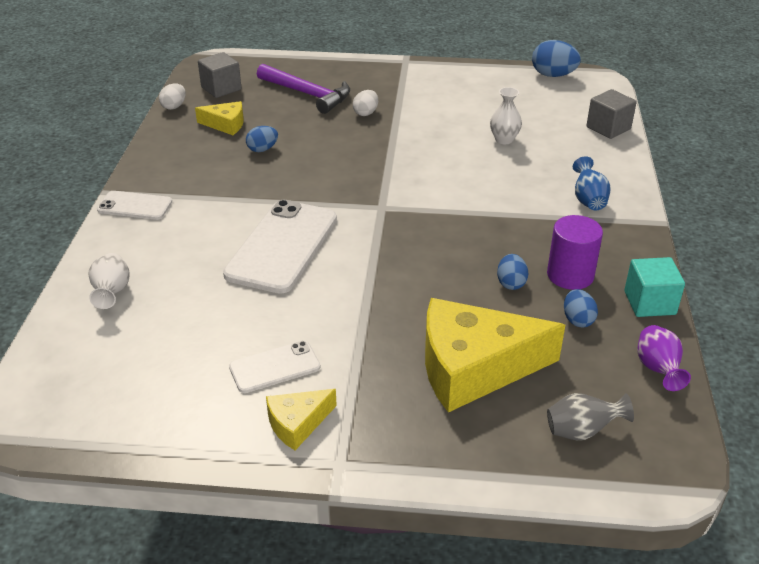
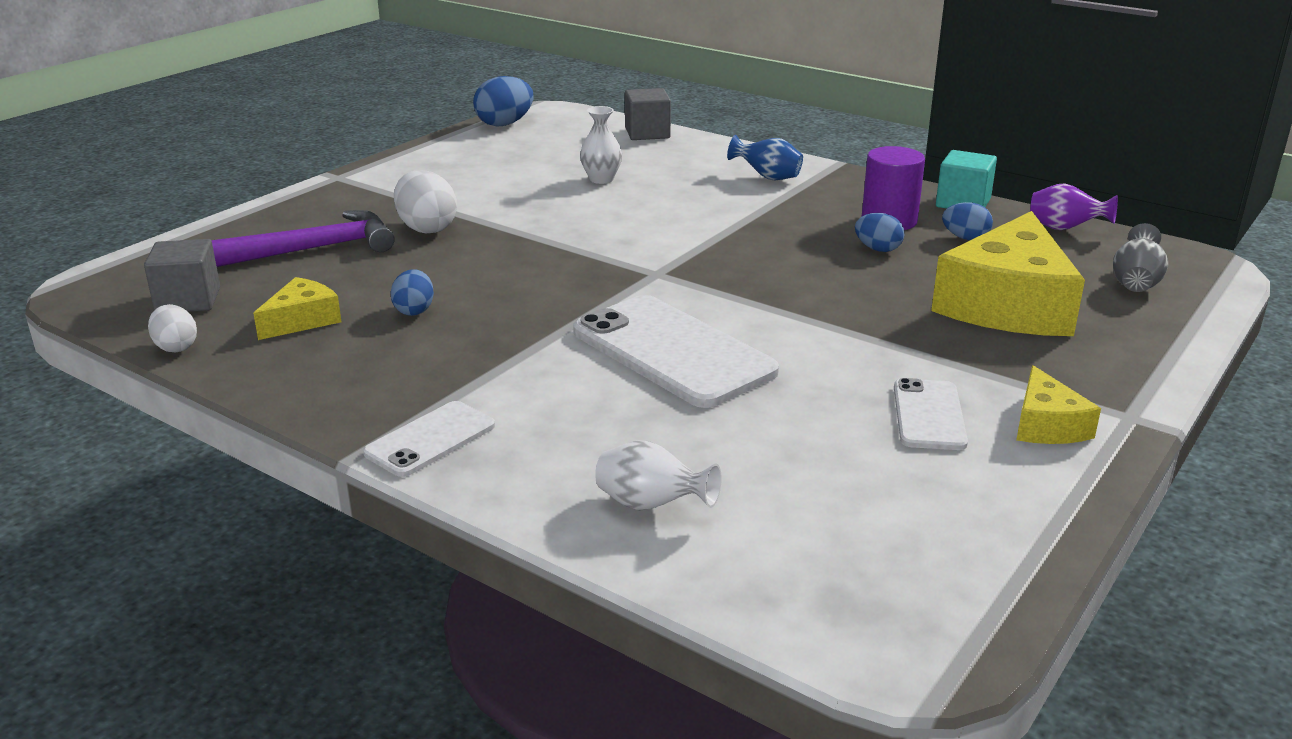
camera: 60 degrees left, 10 degrees down
white egg [353,90,378,116] -> white egg [394,170,457,234], size x1.62

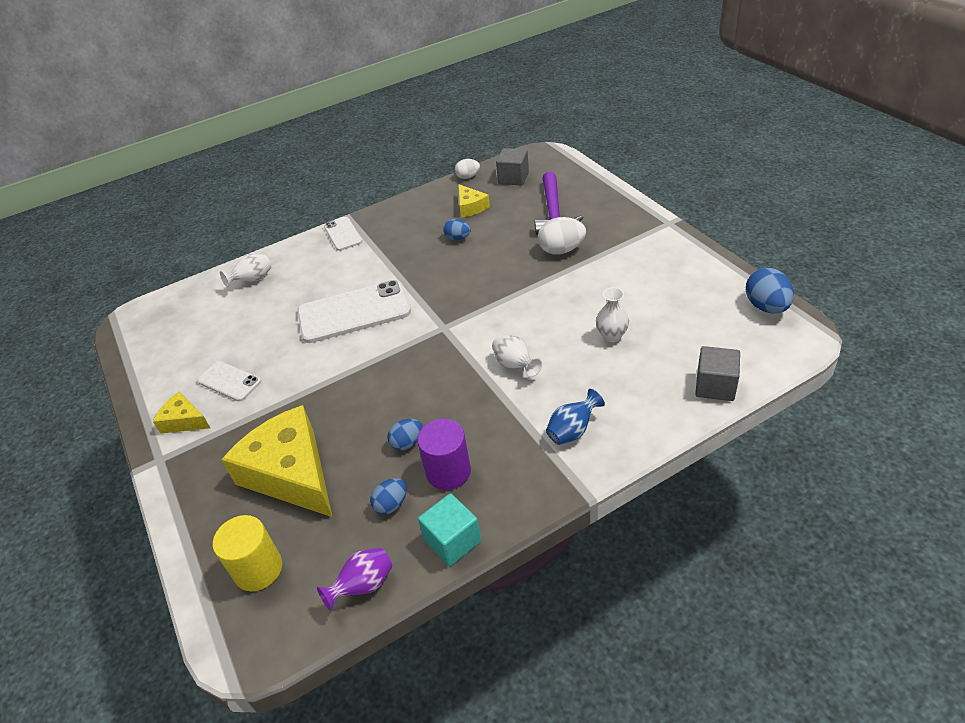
camera: 120 degrees right, 15 degrees up
grey vase [1113,223,1168,292] -> yellow cylinder [213,515,282,591]
none -> white vase [492,335,542,377]

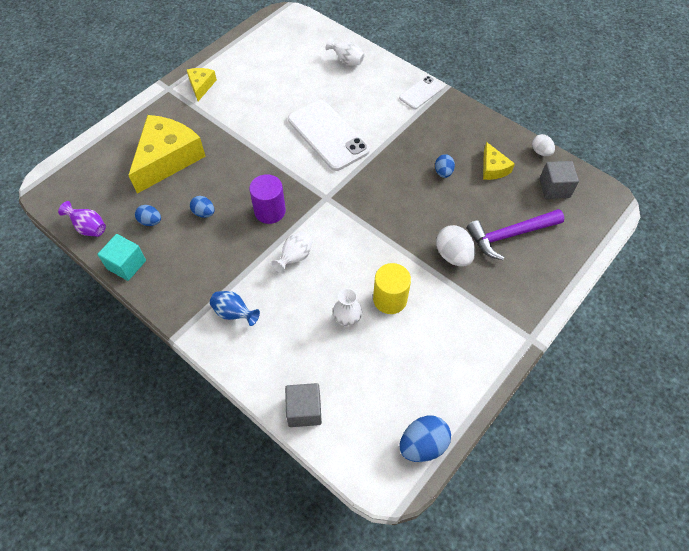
camera: 65 degrees right, 15 degrees up
white phone [197,361,261,401] -> none
yellow cylinder [213,515,282,591] -> yellow cylinder moved to [373,263,411,314]
purple cylinder [417,419,471,490] -> purple cylinder moved to [249,174,286,224]
yellow cheese [458,184,490,218] -> yellow cheese turned 60 degrees counterclockwise [483,142,515,180]

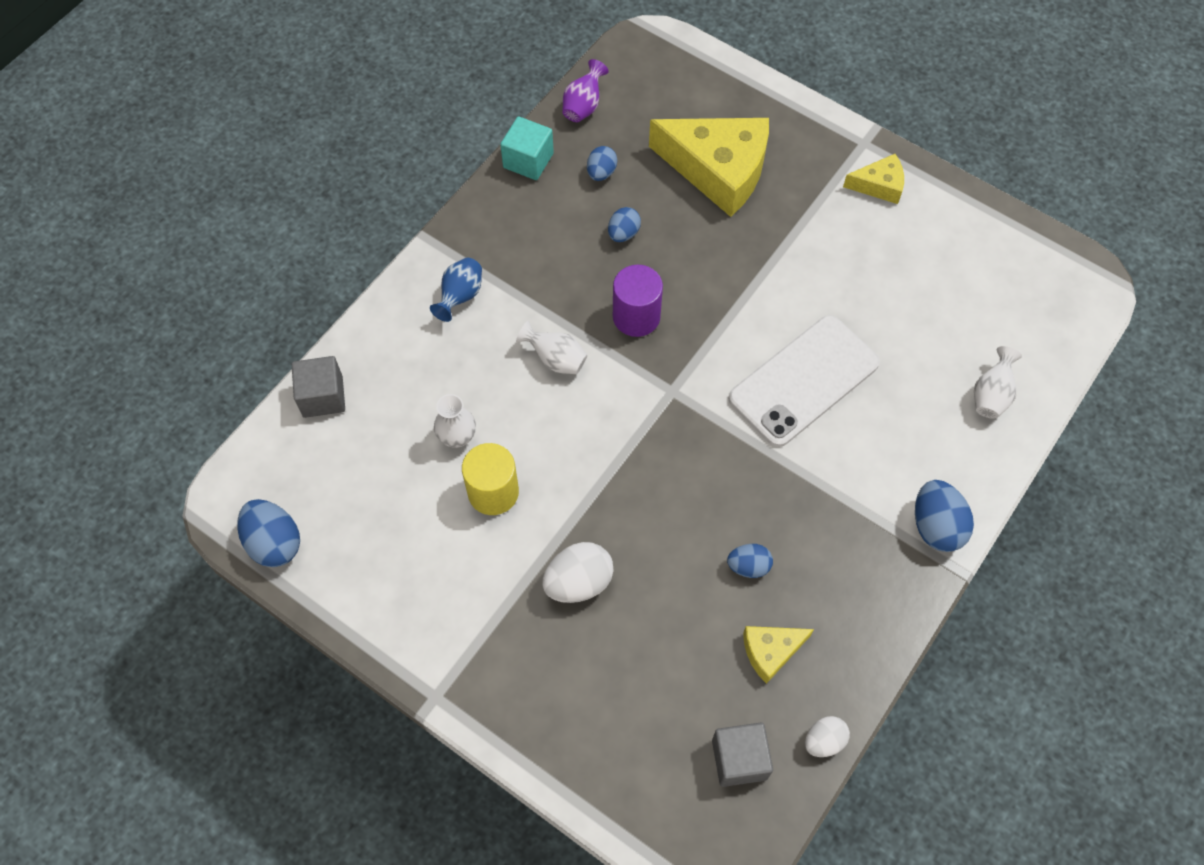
camera: 85 degrees right, 5 degrees up
white phone [399,76,444,109] -> blue egg [915,480,974,552]
purple hammer [467,209,564,260] -> none

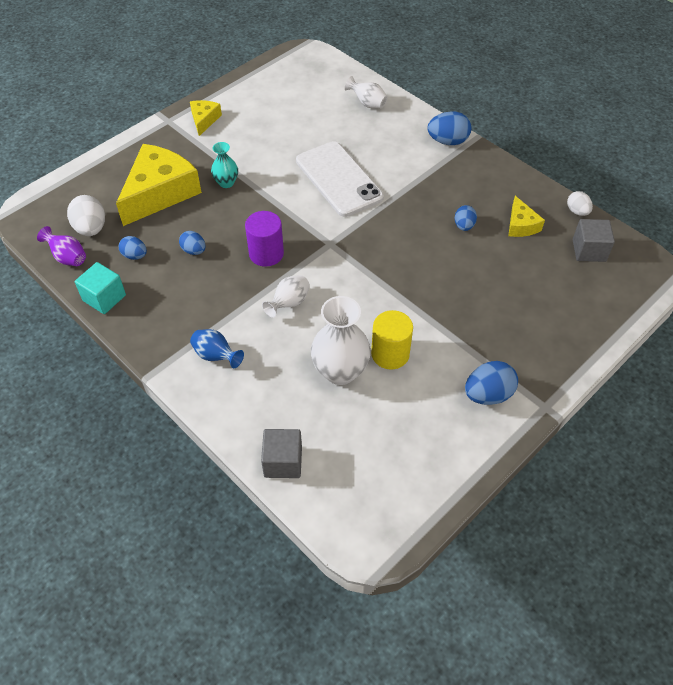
camera: 80 degrees left, 10 degrees down
blue egg [237,499,300,567] -> blue egg moved to [465,361,518,405]
white vase [434,394,476,448] -> white vase [311,296,371,385], size x1.81
white egg [542,542,614,603] -> white egg moved to [67,195,105,236]
none -> turquoise vase [211,142,238,188]

